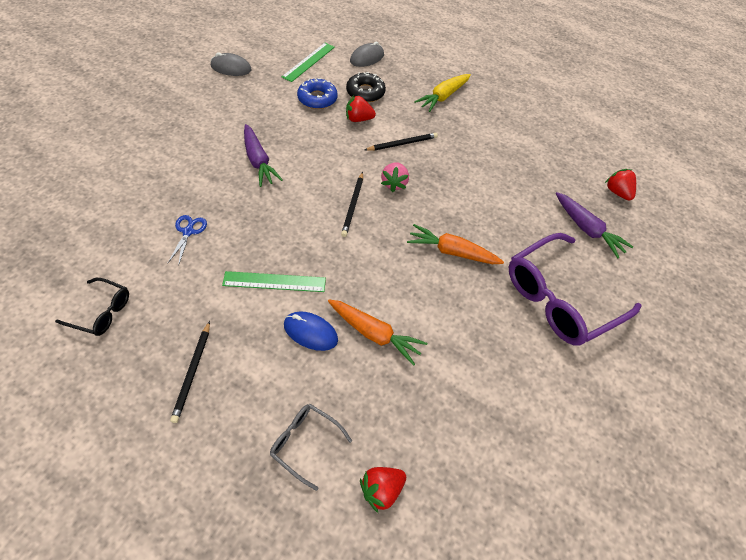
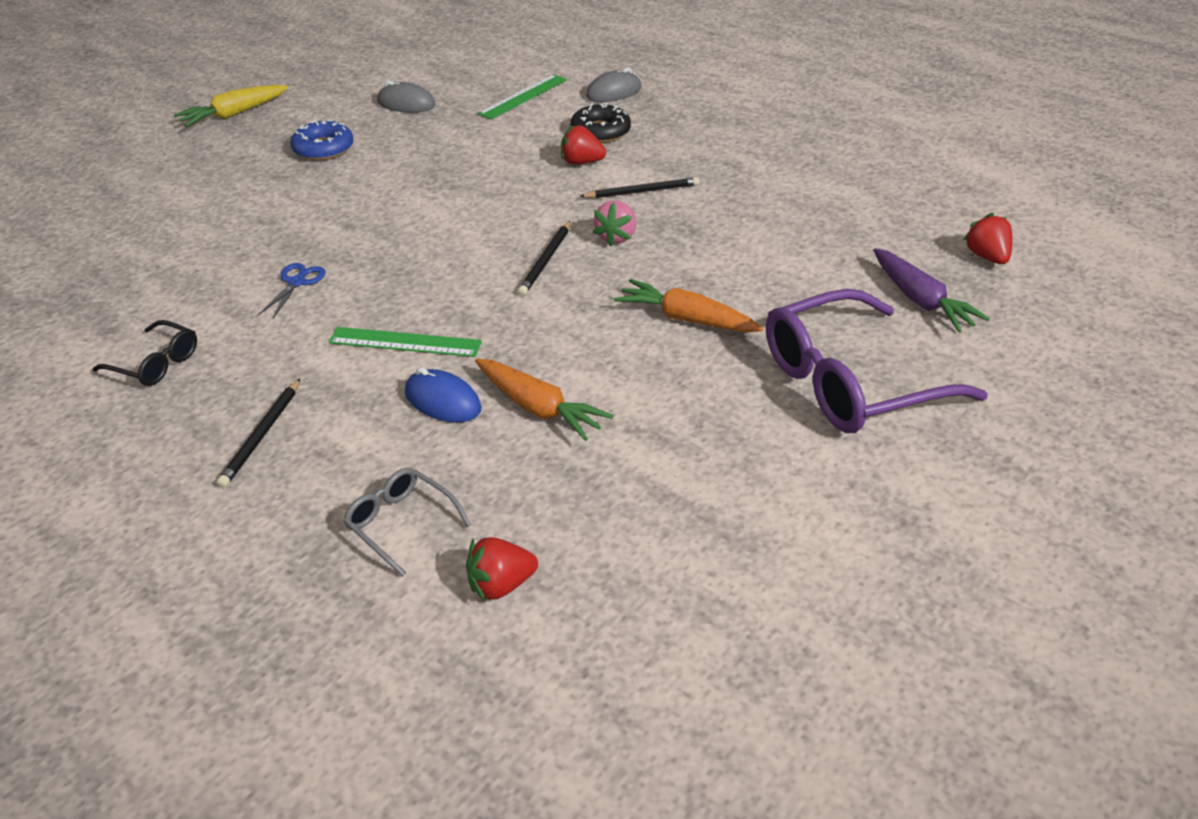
camera: 15 degrees right, 15 degrees down
purple carrot [244,124,283,187] -> none
blue donut [297,78,338,109] -> blue donut moved to [290,120,354,161]
yellow carrot [414,74,471,112] -> yellow carrot moved to [174,85,288,127]

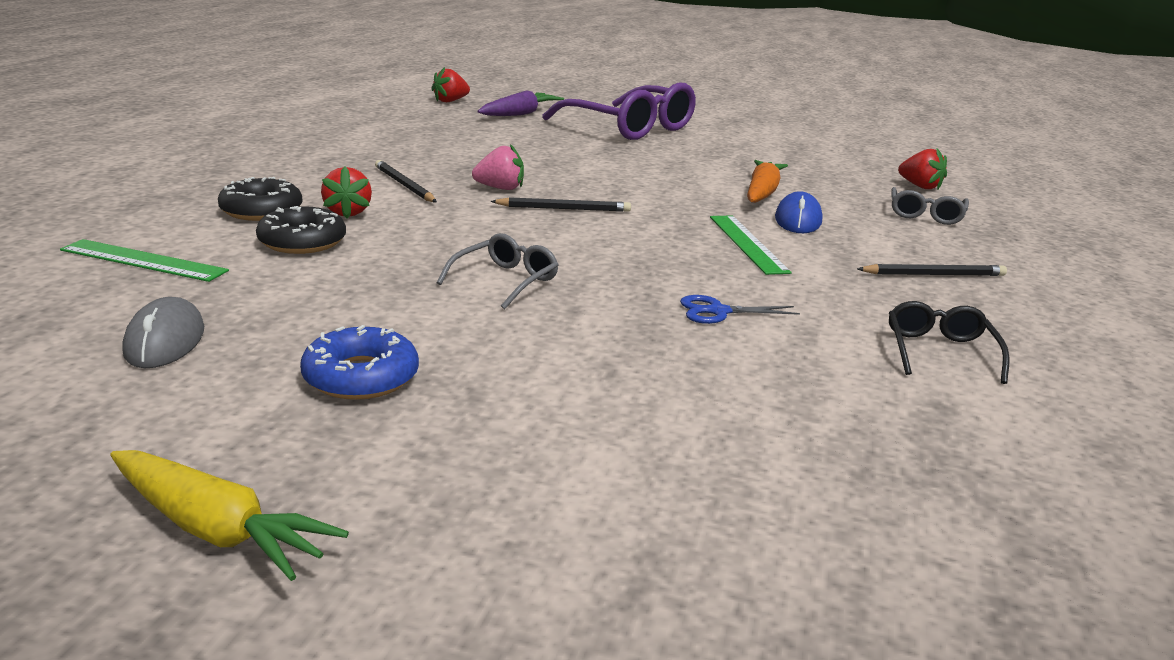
camera: 115 degrees left, 15 degrees down
grey mouse [586,67,642,102] -> none
orange carrot [614,279,763,332] -> none
none -> black donut [256,206,346,254]
none -> grey glasses [437,233,559,309]

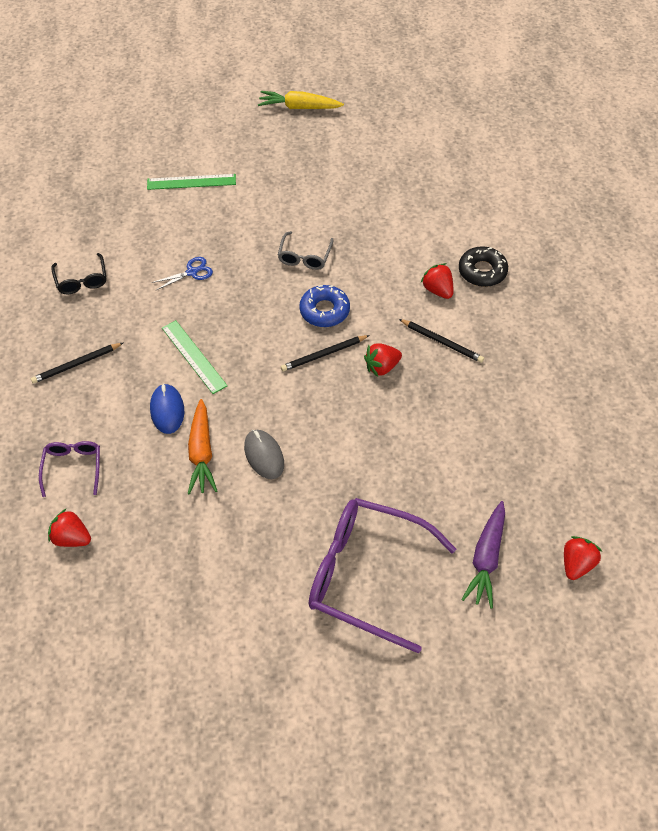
camera: 160 degrees right, 30 degrees up
green ruler [60,239,229,282] -> green ruler moved to [147,174,236,190]
grey mouse [122,297,204,368] -> grey mouse moved to [244,430,284,479]
black donut [256,206,346,254] -> none
blue donut [300,325,419,400] -> blue donut moved to [299,285,350,327]
pink strawberry [472,144,524,190] -> red strawberry [364,343,402,377]
grey glasses [891,187,969,225] -> purple glasses [39,441,100,497]

